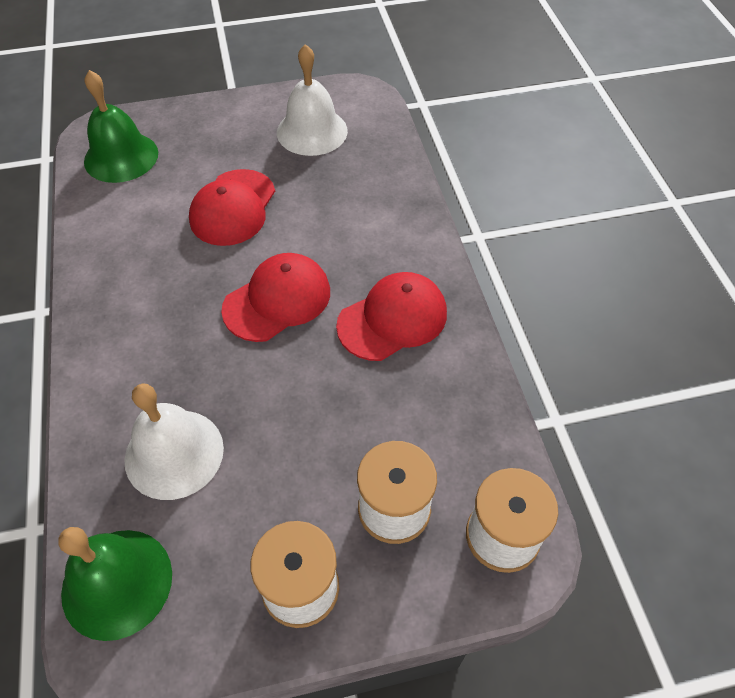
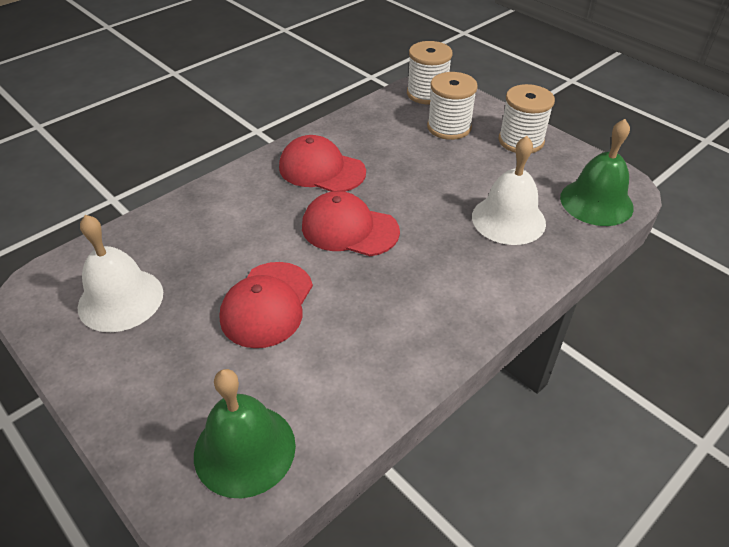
camera: 120 degrees left, 10 degrees down
red cap [189,169,275,246] -> red cap turned 120 degrees clockwise [220,262,313,348]

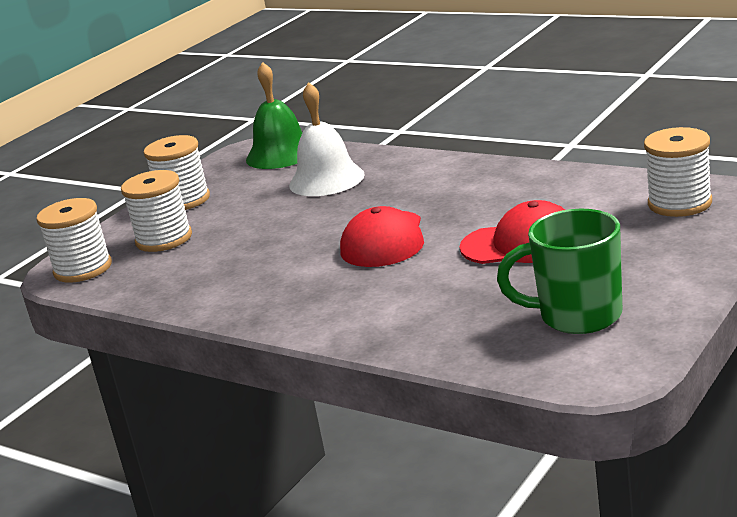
camera: 100 degrees left, 20 degrees down
white bell [78,215,163,332] -> green mug [497,209,622,334]
green bell [194,369,296,498] -> white spool [644,127,712,217]
red cap [279,135,366,192] -> none

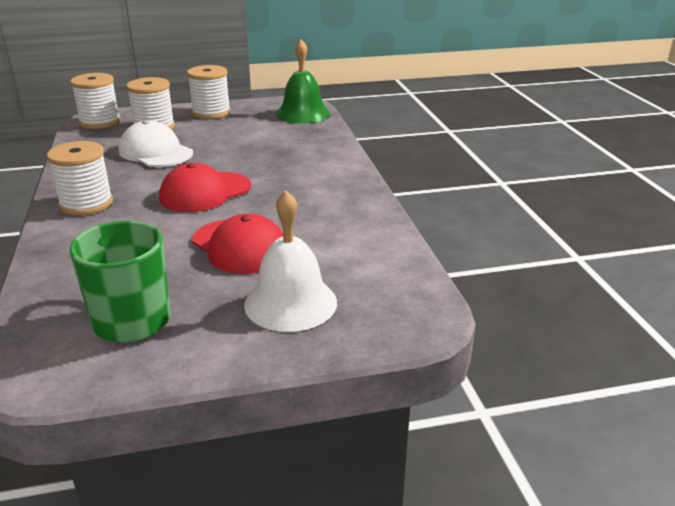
camera: 40 degrees right, 5 degrees up
white bell [289,82,365,196] -> white bell moved to [244,190,337,332]
white spool [644,127,712,217] -> white spool moved to [47,141,113,216]
none -> white cap [119,120,193,167]

